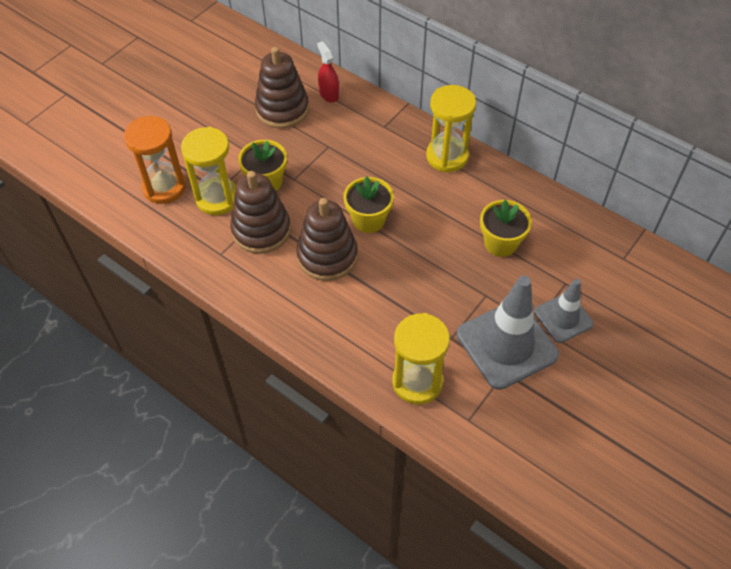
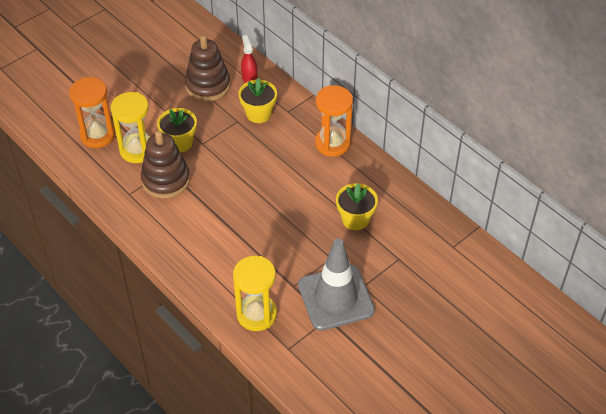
camera: 10 degrees right, 5 degrees down
brown stacking toy [296,198,358,281] -> none
yellow flower pot [344,176,394,233] -> yellow flower pot moved to [239,78,277,123]
yellow hourglass [426,85,476,172] -> orange hourglass [315,85,353,157]
grey traffic cone [534,279,594,343] -> none

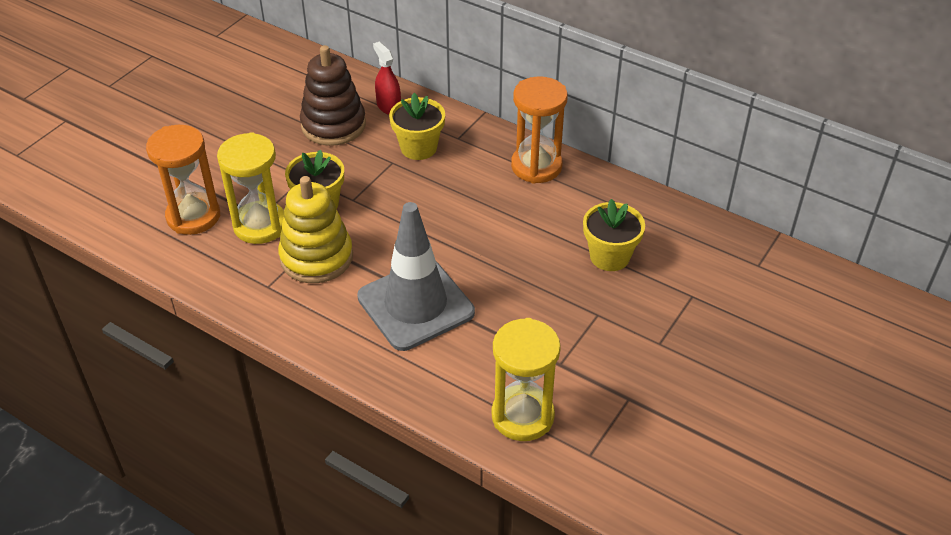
camera: 15 degrees left, 5 degrees down
brown stacking toy [141,131,190,198] -> yellow stacking toy [278,176,353,283]
grey traffic cone [298,238,375,331] -> grey traffic cone moved to [357,202,475,351]

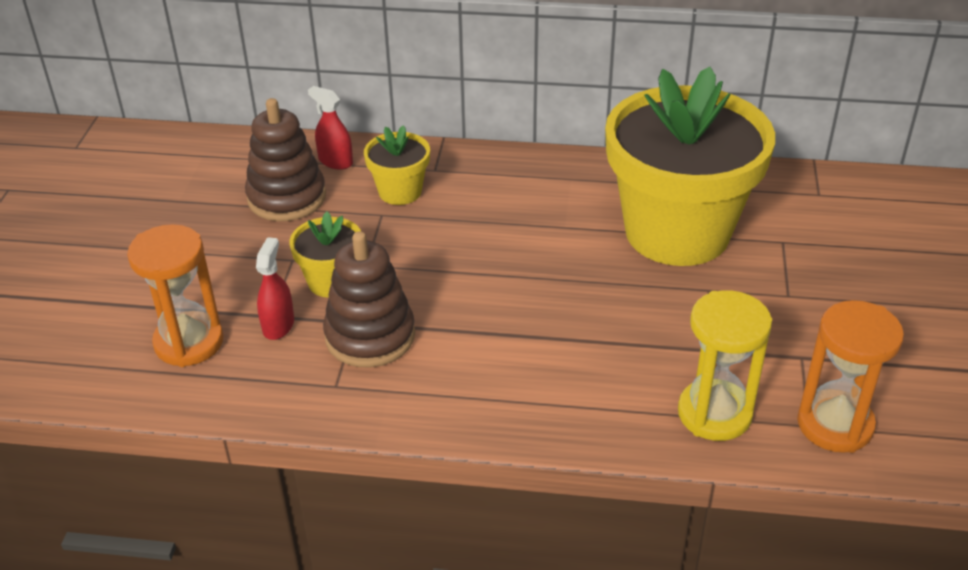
camera: 25 degrees left, 5 degrees down
yellow hourglass [217,132,284,244] -> red spray bottle [256,237,294,340]
yellow stacking toy [278,176,353,283] -> brown stacking toy [323,231,415,368]
grey traffic cone [357,202,475,351] -> none
orange hourglass [511,76,568,184] -> orange hourglass moved to [797,300,904,453]
yellow flower pot [583,199,645,271] -> yellow flower pot [605,66,775,266], size x2.31

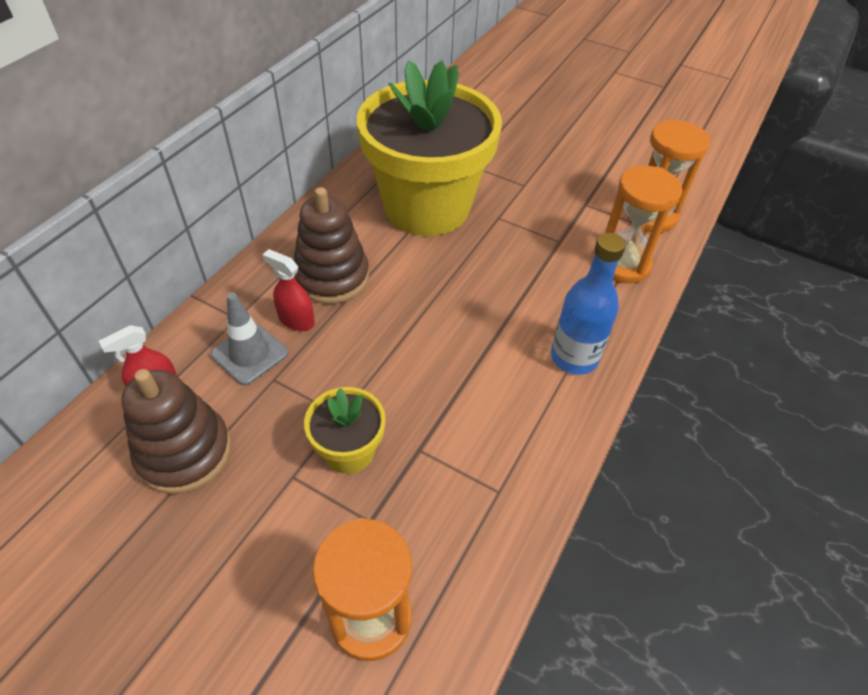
camera: 70 degrees left, 10 degrees up
red spray bottle [256,237,294,340] -> red spray bottle moved to [262,249,315,331]
brown stacking toy [323,231,415,368] -> brown stacking toy moved to [294,187,369,304]
yellow flower pot [364,125,430,205] -> grey traffic cone [211,292,288,385]
yellow hourglass [678,290,772,441] -> orange hourglass [605,166,683,283]
none -> blue bottle [551,233,626,375]

